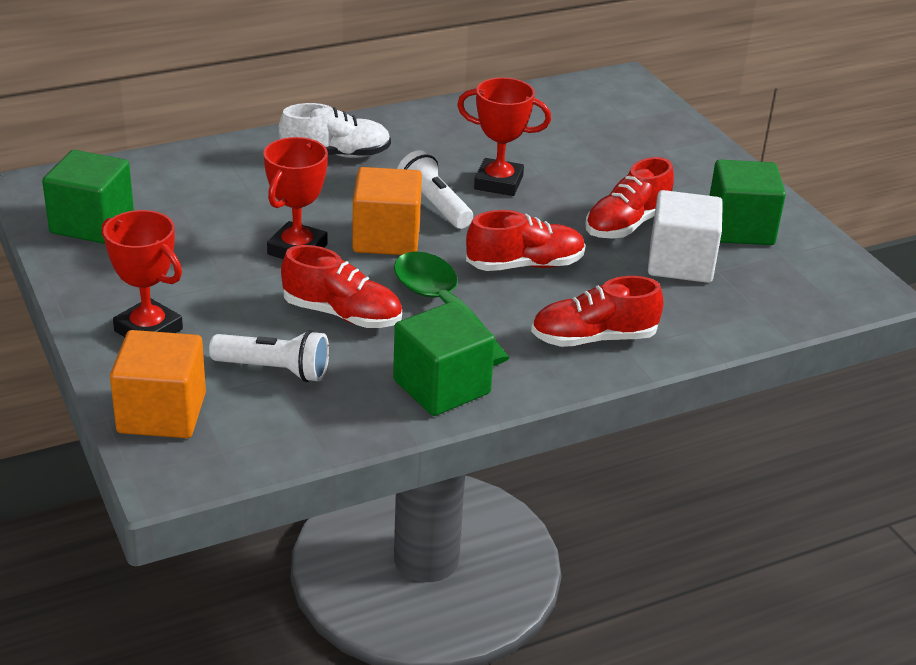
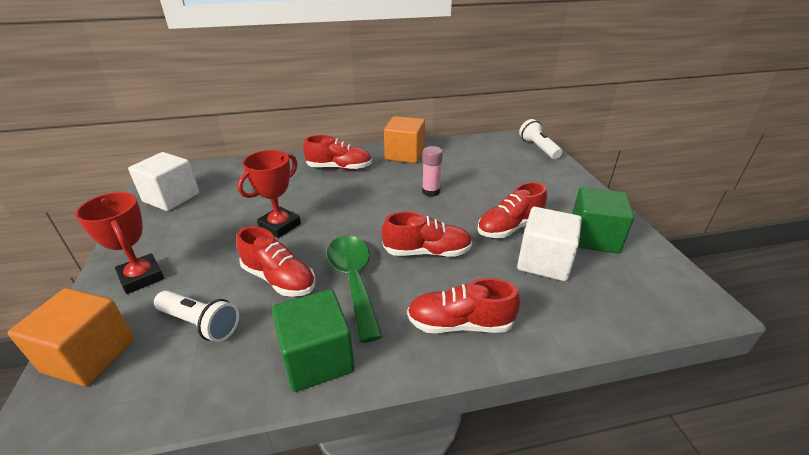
camera: 15 degrees right, 0 degrees up
green cube [42,150,134,244] -> white cube [128,152,199,211]
white shoe [278,103,391,158] -> red shoe [303,135,372,170]
orange cube [352,167,422,255] -> orange cube moved to [384,116,425,163]
white flashlight [397,150,473,229] -> white flashlight moved to [519,119,562,159]
red trophy [457,78,551,196] -> pink glue stick [422,146,443,197]

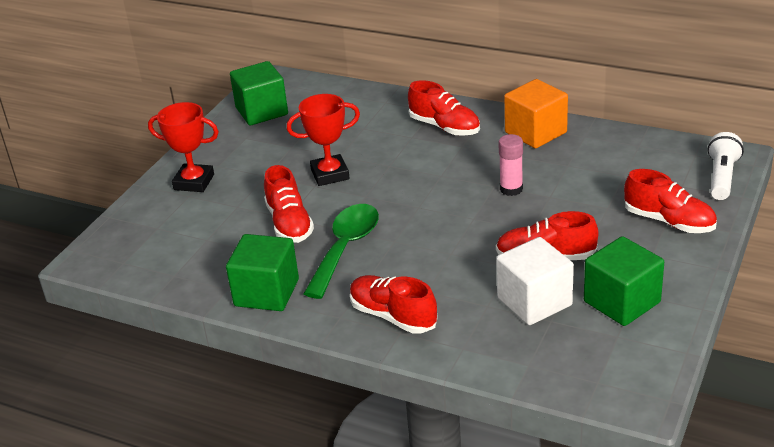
camera: 40 degrees right, 0 degrees up
orange cube [8,288,134,386] -> none
red trophy [75,192,164,294] -> red trophy turned 75 degrees counterclockwise [148,102,219,192]
white cube [128,152,199,211] -> green cube [230,61,288,125]
white flashlight [154,290,239,342] -> none
red shoe [382,212,472,257] -> red shoe moved to [624,169,717,233]

